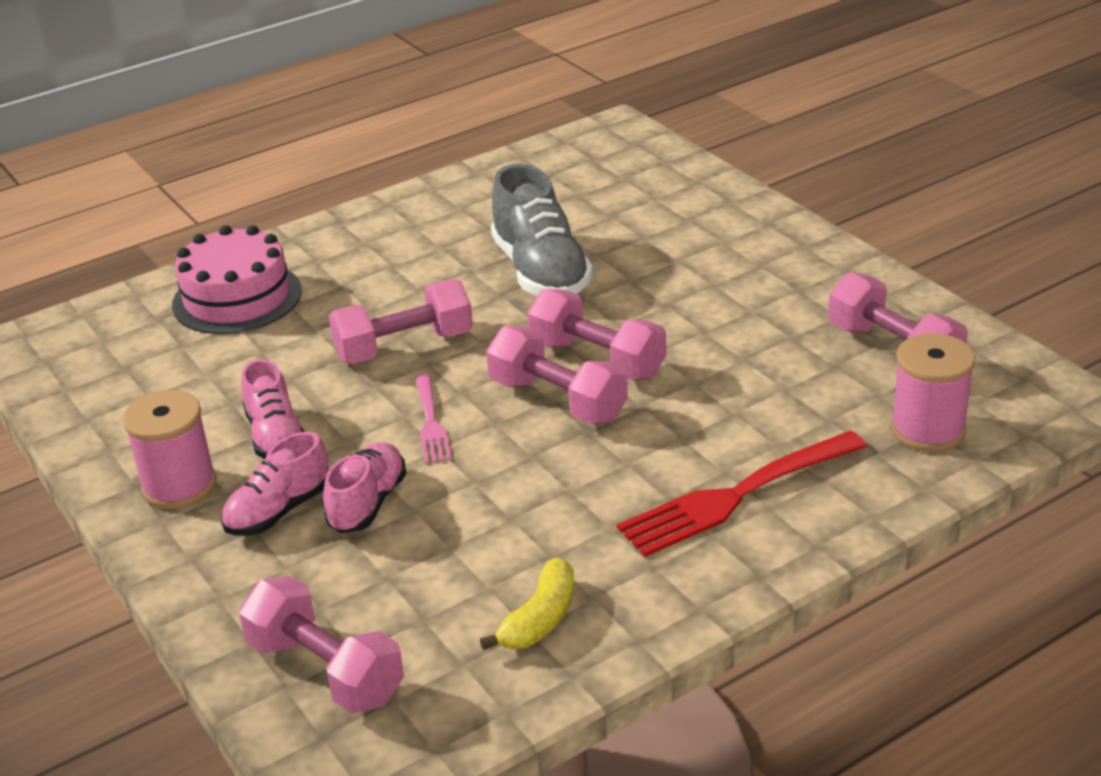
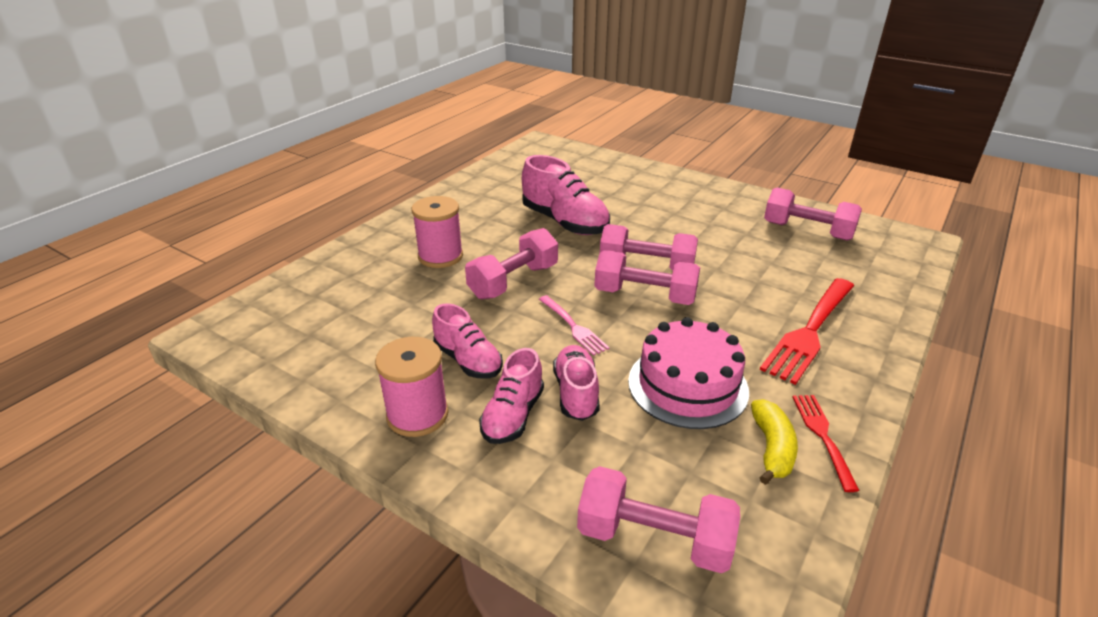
camera: 25 degrees left, 0 degrees up
pink cake [172,225,302,334] -> pink cake moved to [628,317,749,429]
grey shoe [491,164,593,296] -> pink shoe [522,155,610,235]
pink spool [890,333,975,452] -> pink spool moved to [412,196,463,268]
none -> red fork [793,395,860,492]

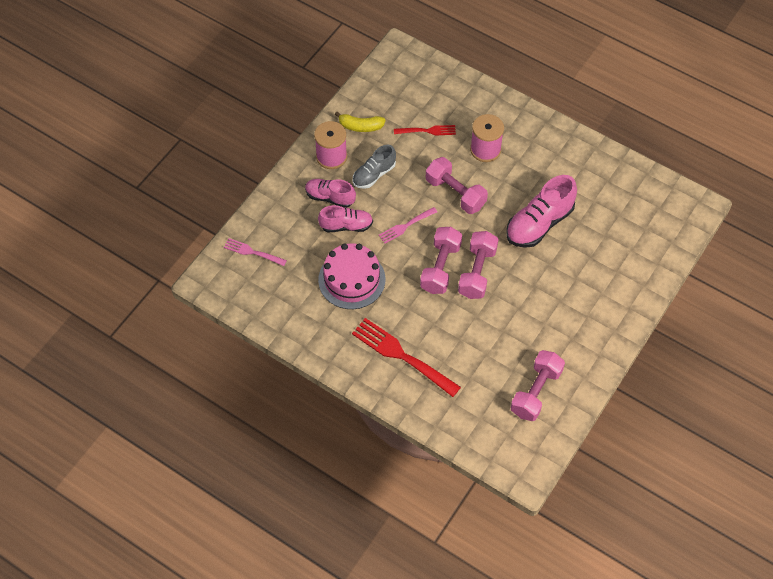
camera: 90 degrees right, 25 degrees up
pink shoe [432,303,503,379] -> grey shoe [353,144,396,189]
pink dumbbell [577,466,740,573] -> pink fork [224,238,287,266]
yellow banana [751,399,798,485] -> yellow banana moved to [335,112,386,132]
red fork [793,395,860,492] -> red fork moved to [394,125,456,136]

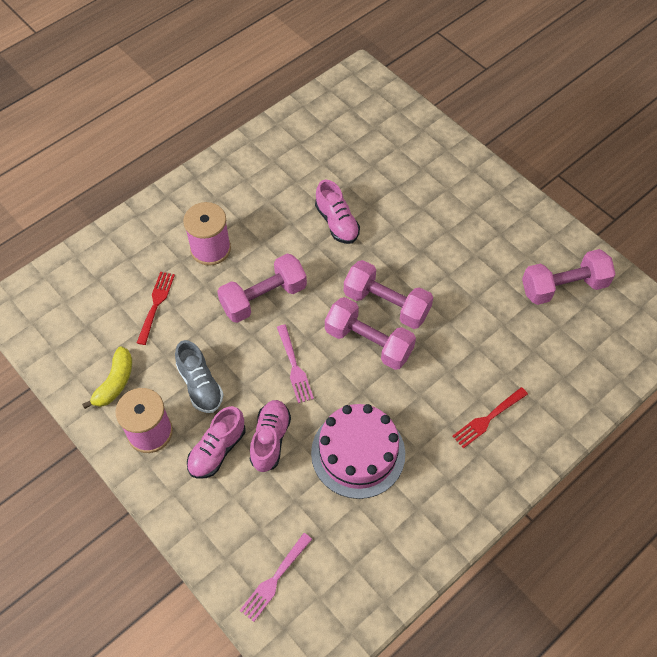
camera: 75 degrees left, 0 degrees up
red fork [352,318,461,397] -> red fork [452,387,528,449], size x0.55
pink shoe [506,175,577,248] -> pink shoe [315,180,360,244], size x0.62
pink dumbbell [511,350,565,421] -> pink dumbbell turned 60 degrees counterclockwise [522,249,616,305]

